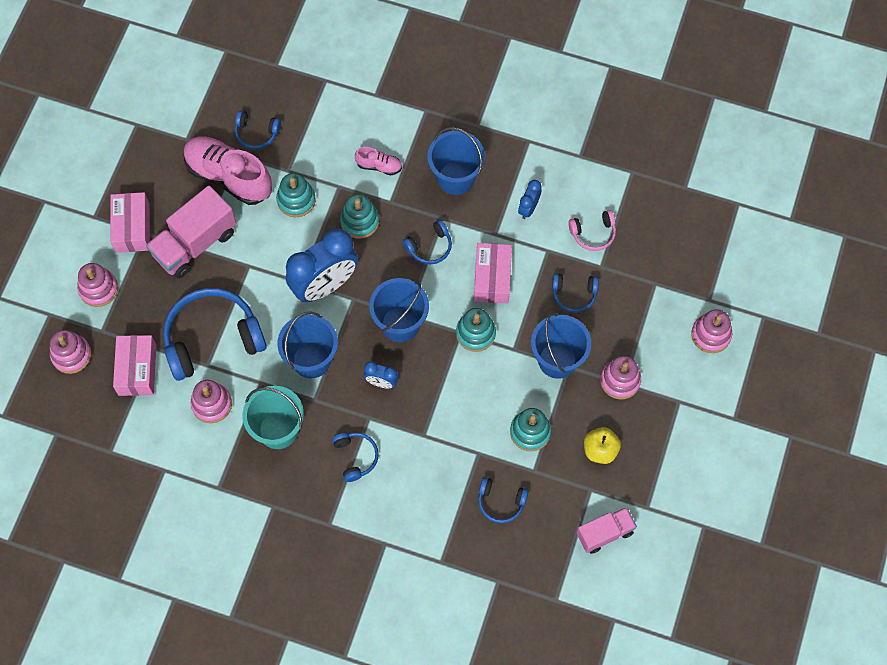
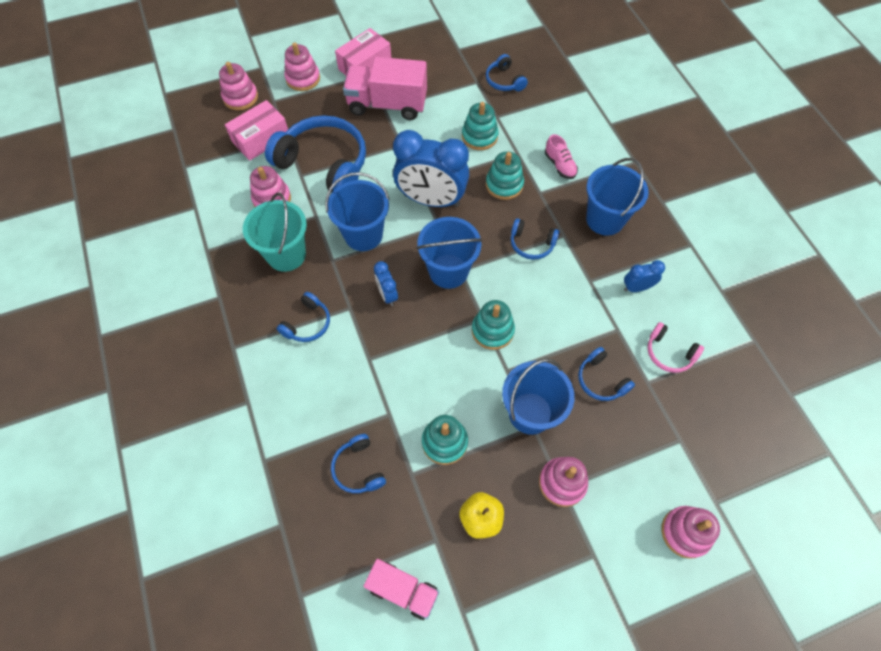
camera: 50 degrees right, 5 degrees down
pink shoe [184,136,272,205] -> none
pink box [474,243,512,304] -> none

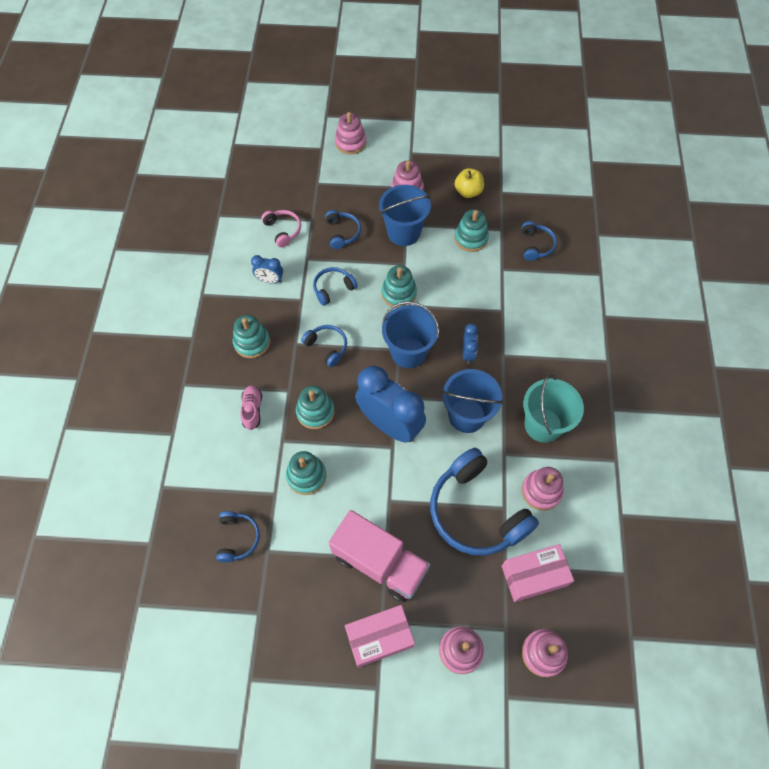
camera: 155 degrees left, 0 degrees up
blue headphones [277,292,330,342] -> blue headphones moved to [313,267,358,306]
pink truck [363,559,439,620] -> none
blue bucket [586,158,649,236] -> turquoise stacking toy [233,315,270,358]

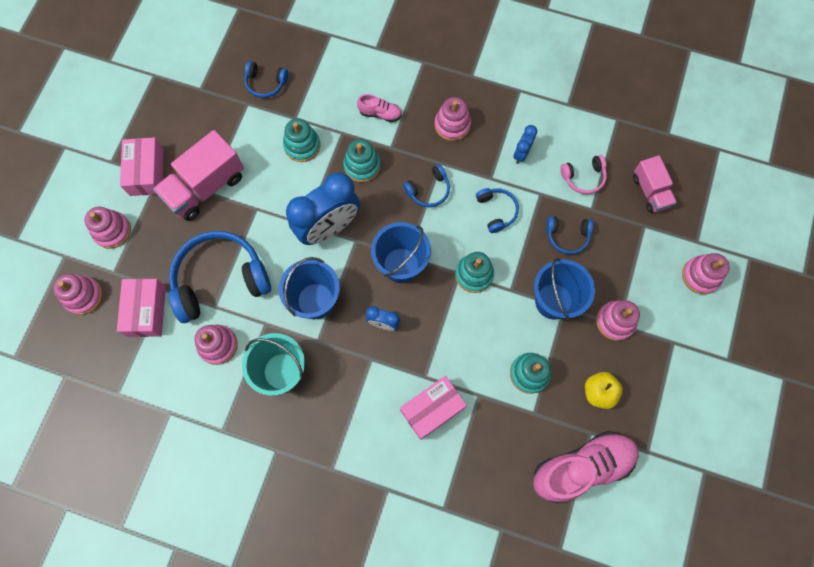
camera: 105 degrees right, 10 degrees up
turquoise stacking toy [233,315,270,358] -> pink stacking toy [435,97,471,141]
blue headphones [521,221,557,261] -> none
none -> pink box [400,376,467,440]
none -> pink shoe [533,431,639,503]
none -> pink truck [633,156,677,213]

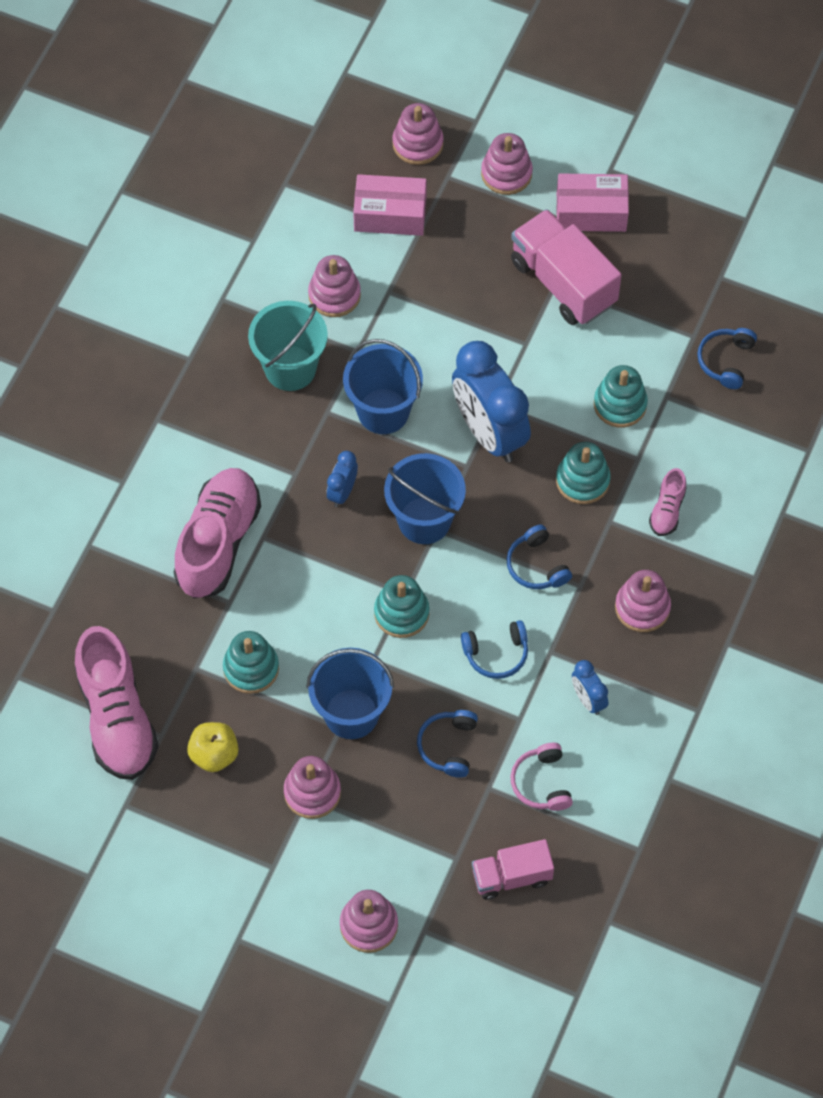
camera: 95 degrees right, 10 degrees down
blue headphones [169,231,271,323] -> none
pink box [400,376,467,440] -> pink shoe [174,468,261,599]
blue clock [513,125,537,164] -> blue clock turned 150 degrees counterclockwise [572,660,608,715]

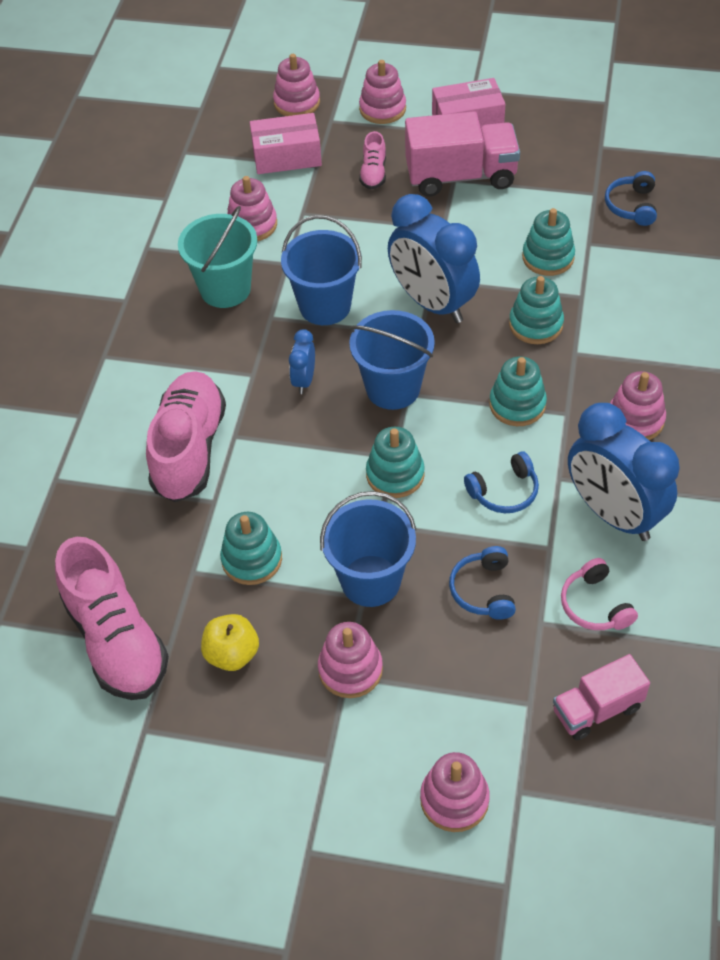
camera: 10 degrees left, 10 degrees down
blue headphones [507,525,572,589] -> turquoise stacking toy [489,357,547,426]
pink truck [511,209,622,325] -> pink truck turned 135 degrees clockwise [405,111,520,197]
blue clock [572,660,608,715] -> blue clock [568,403,680,541], size x2.19
pink shoe [649,468,687,536] -> pink shoe moved to [359,131,386,189]

